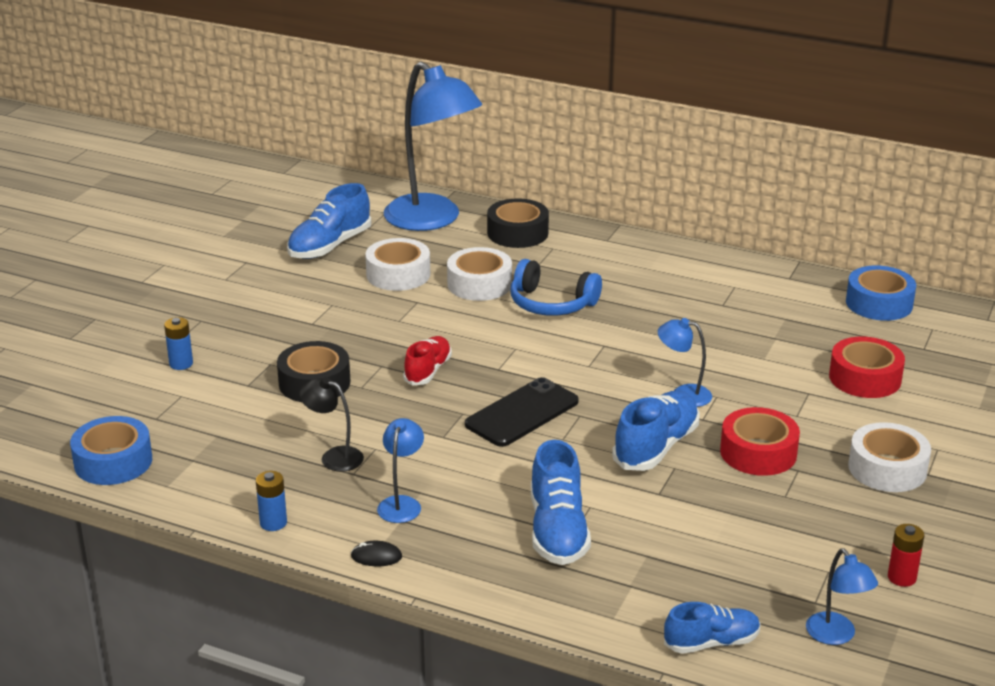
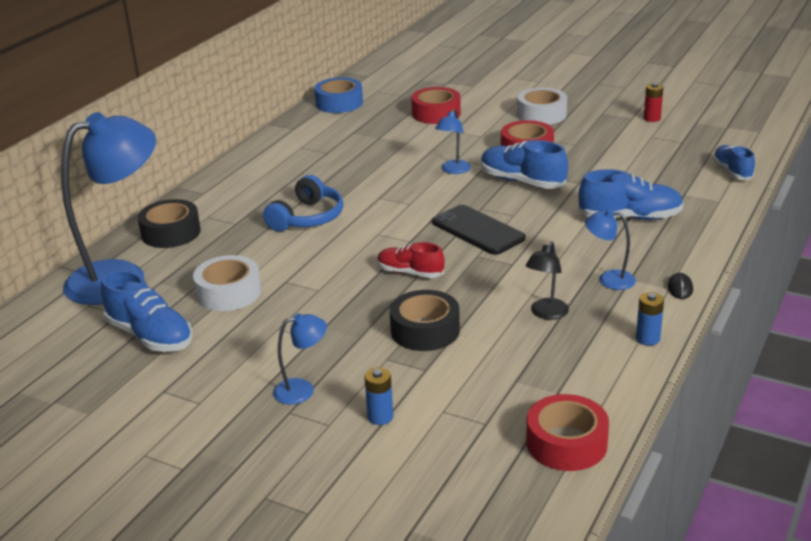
camera: 85 degrees left, 0 degrees up
blue tape [70,416,152,485] -> red tape [526,394,609,471]
white tape [447,247,512,301] -> none
blue lamp [806,549,878,645] -> blue lamp moved to [273,313,327,404]

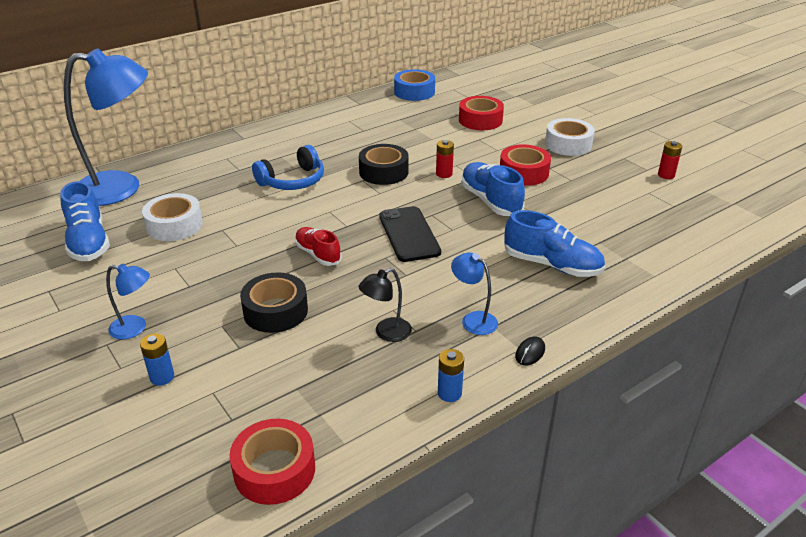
camera: 25 degrees right, 5 degrees up
black tape [138,199,201,248] -> black tape moved to [359,144,409,185]
blue lamp [435,109,471,174] -> red battery [436,140,454,178]
blue shoe [713,145,755,180] -> none

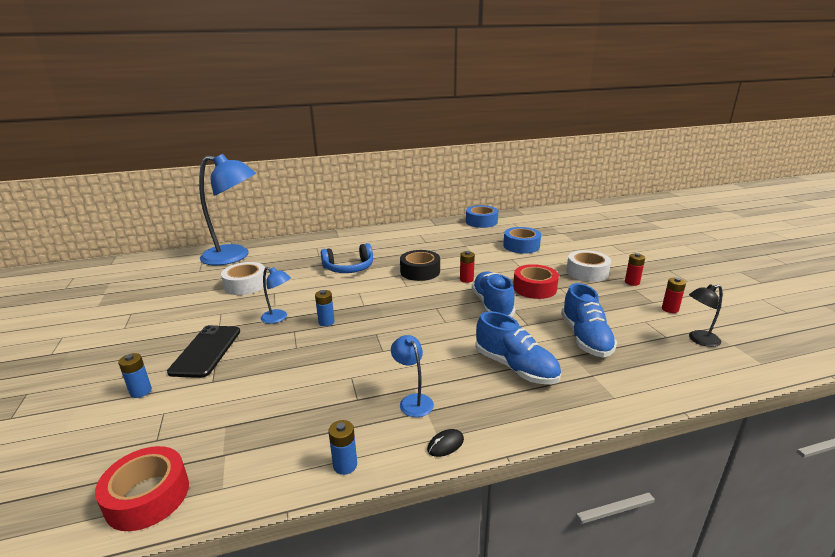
camera: 20 degrees right, 10 degrees down
blue shoe [60,181,110,261] -> blue shoe moved to [561,283,617,357]
blue lamp [106,264,150,339] -> blue lamp moved to [261,267,291,324]
black tape [240,272,308,333] -> none
red shoe [295,227,342,266] -> blue battery [315,290,335,326]
black lamp [359,268,412,342] -> black lamp moved to [689,284,723,347]
black phone [379,206,441,262] -> black phone moved to [167,325,240,378]
red tape [459,96,504,130] -> blue tape [503,227,541,254]
none -> red battery [625,253,645,286]

